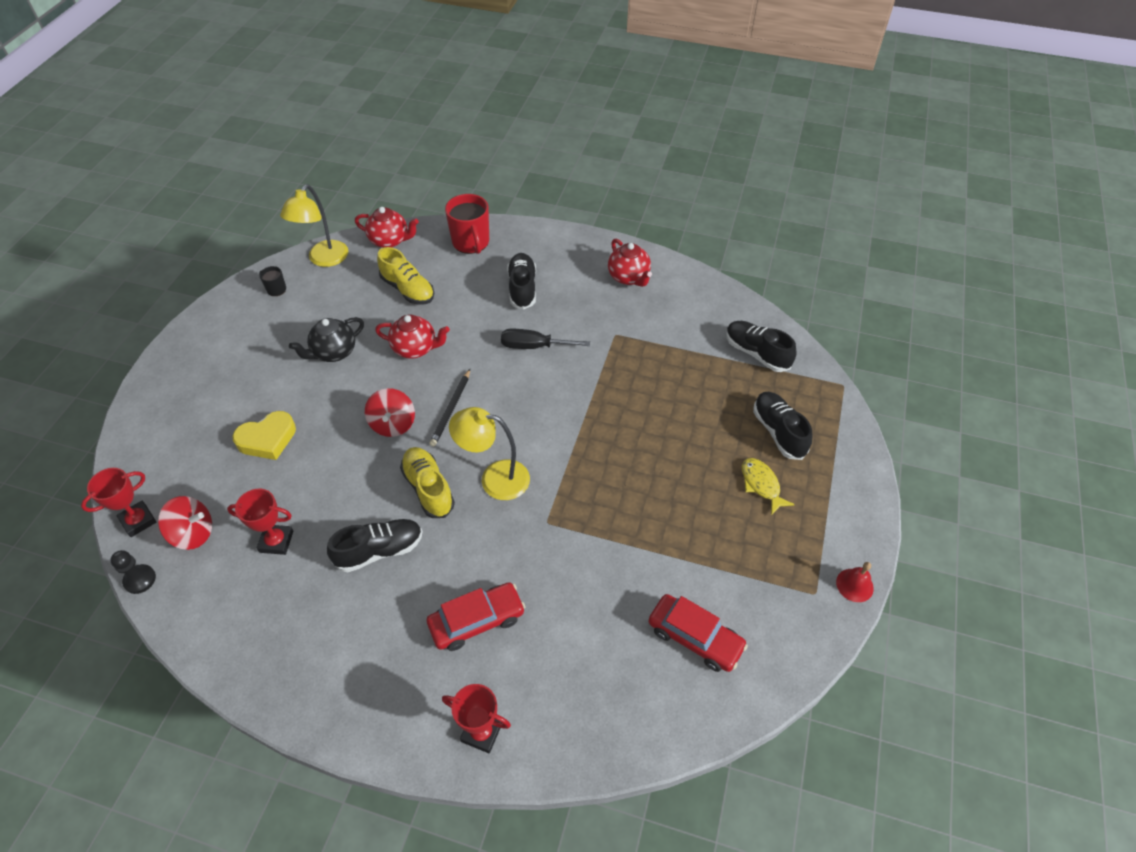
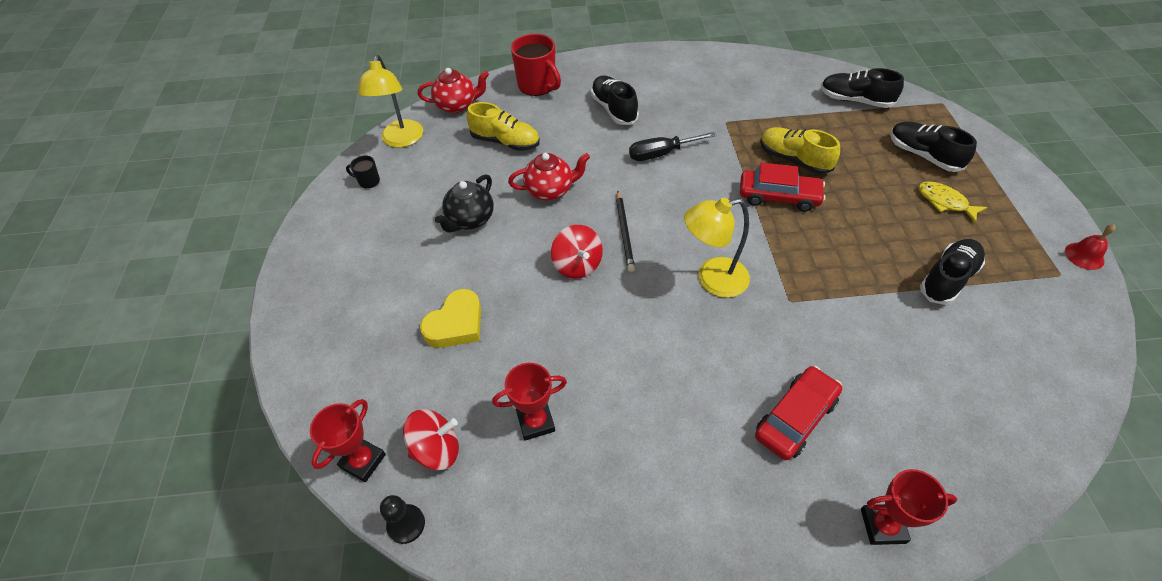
camera: 20 degrees left, 0 degrees up
black shoe [327,519,423,572] -> black shoe moved to [920,239,985,305]
yellow shoe [400,447,455,518] -> yellow shoe moved to [760,127,840,174]
red teapot [608,239,652,287] -> none
red car [649,594,748,672] -> red car moved to [740,162,826,212]

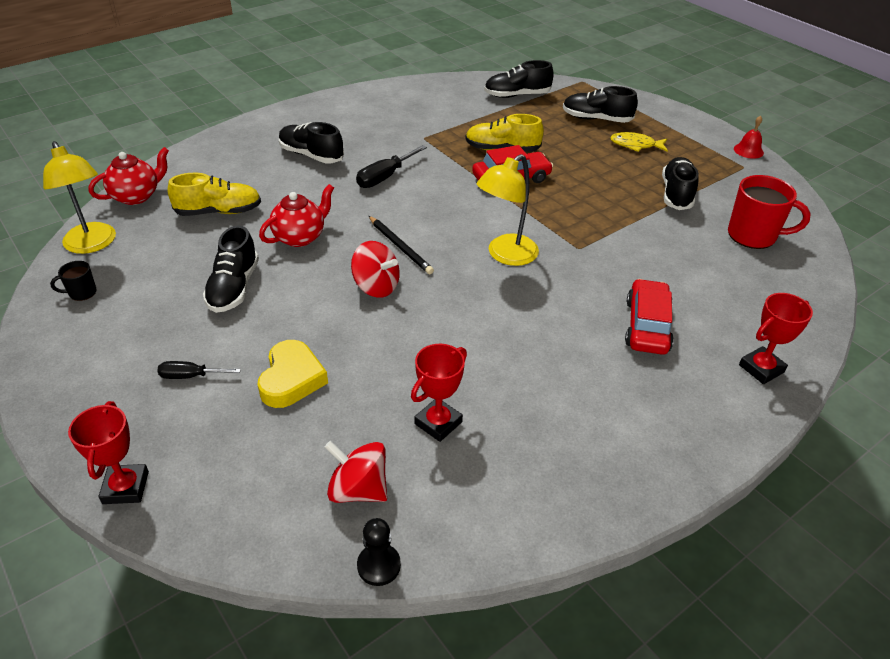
camera: 35 degrees left, 10 degrees down
red trophy [310,399,386,482] -> red trophy moved to [68,401,149,504]
red spinning top [403,409,459,470] -> red spinning top turned 105 degrees counterclockwise [325,441,387,503]
black teapot [435,174,494,233] -> black shoe [203,225,259,313]
red mug [511,34,561,96] -> red mug moved to [728,175,811,249]
none -> black screwdriver [157,361,241,379]

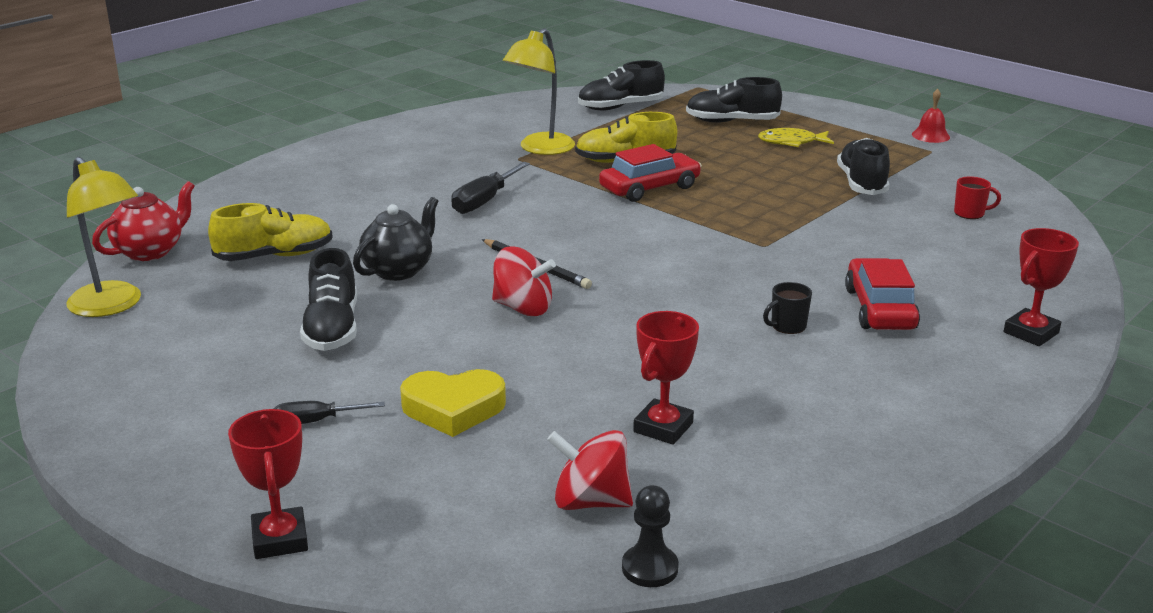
camera: 10 degrees left, 15 degrees down
black mug [50,261,96,301] -> black mug moved to [763,282,812,334]
yellow heart [257,340,328,408] -> yellow heart turned 90 degrees clockwise [400,369,506,437]
red teapot [259,184,334,247] -> black teapot [353,197,439,281]
black shoe [279,122,344,163] -> none
yellow lamp [476,154,539,266] -> yellow lamp moved to [503,28,575,155]
red mug [728,175,811,249] -> red mug [954,176,1001,219], size x0.49

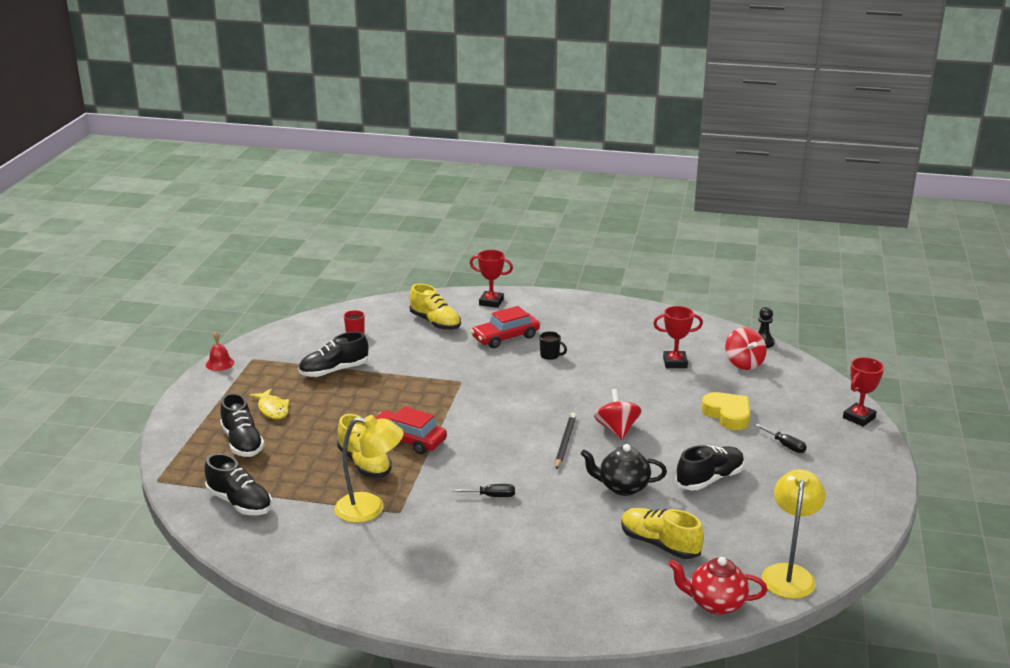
camera: 120 degrees left, 0 degrees up
black screwdriver [452,162,530,214] -> black screwdriver [451,484,515,497], size x0.64
none -> yellow shoe [410,284,461,330]

